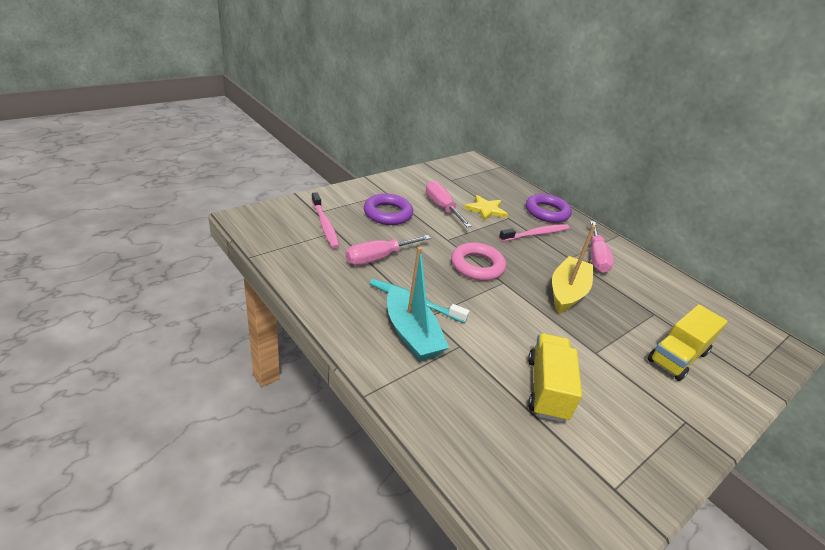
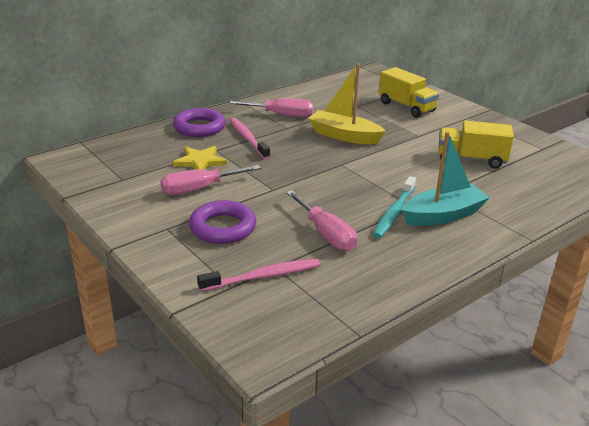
camera: 85 degrees left, 5 degrees down
pink ring [451,242,506,281] -> none

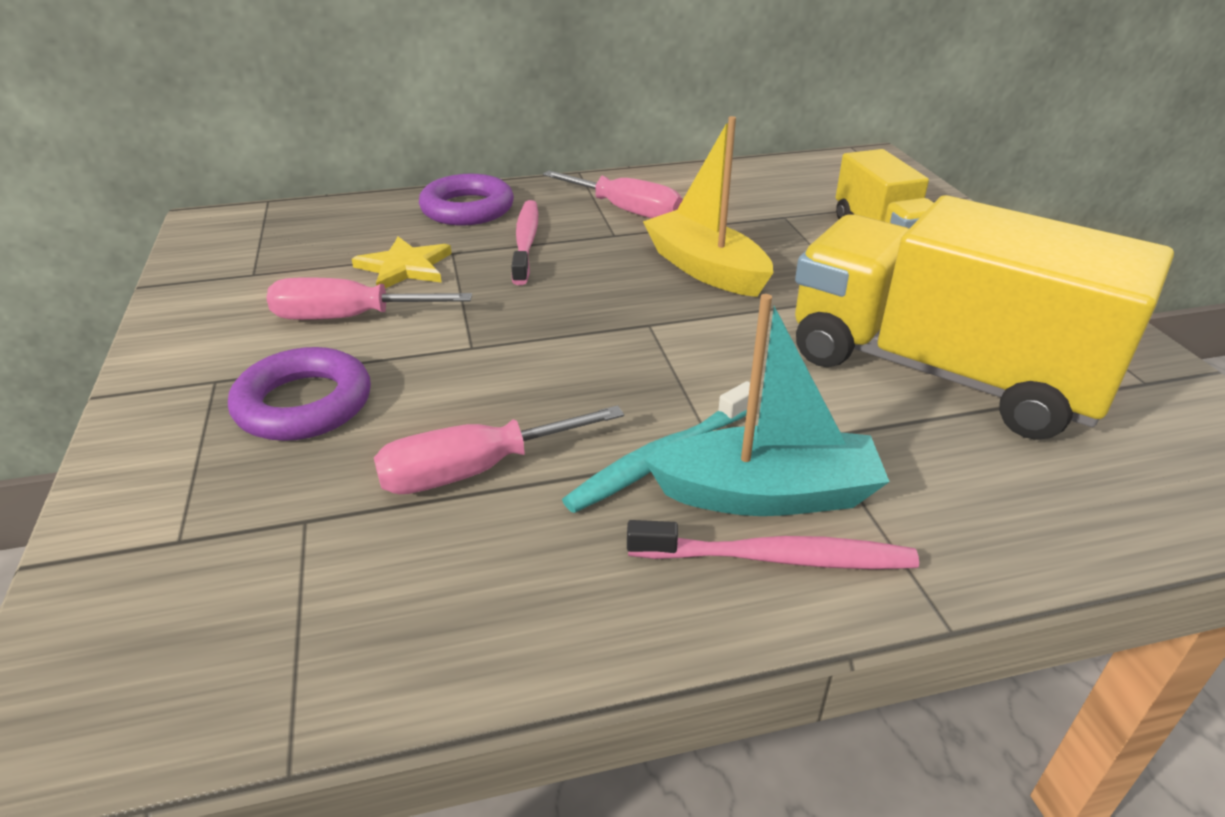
camera: 25 degrees right, 5 degrees up
pink toothbrush [197,259,320,292] -> pink toothbrush moved to [627,520,919,569]
pink screwdriver [286,190,357,251] -> pink screwdriver turned 75 degrees clockwise [374,405,624,494]
yellow truck [438,120,514,169] -> yellow truck [795,195,1174,440], size x1.87

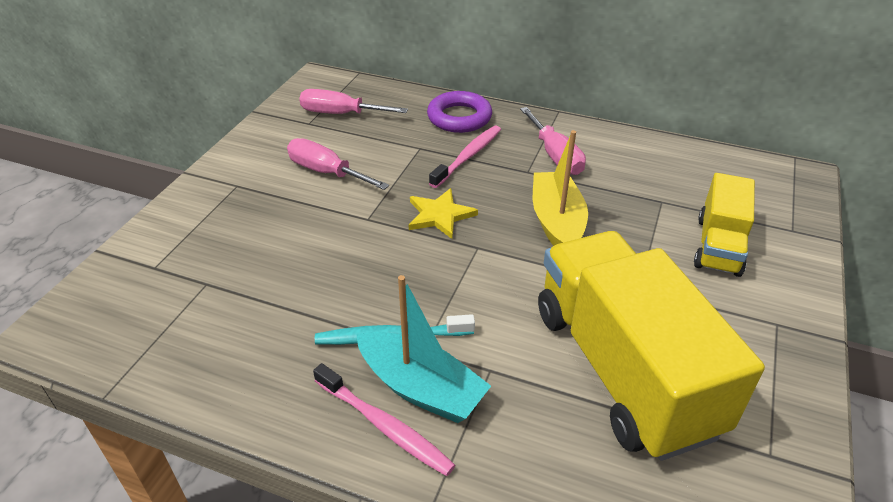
camera: 35 degrees right, 5 degrees up
purple ring [228,347,371,441] -> none
yellow star [352,237,452,288] -> yellow star moved to [409,188,478,239]
pink screwdriver [374,405,624,494] -> pink screwdriver moved to [299,89,408,114]

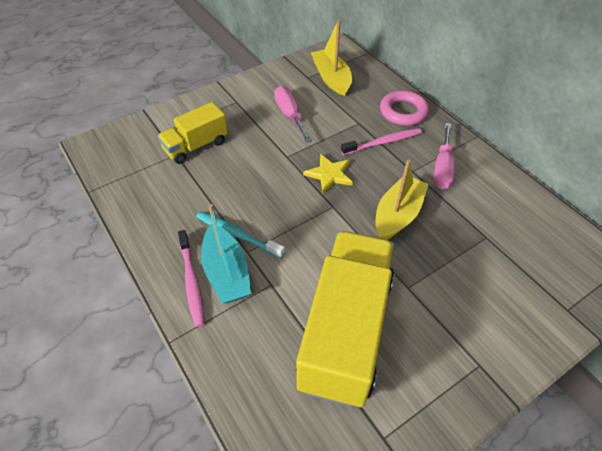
camera: 35 degrees right, 10 degrees up
pink screwdriver [299,89,408,114] -> yellow boat [311,19,352,96]
purple ring [427,91,492,133] -> pink ring [380,90,429,126]
yellow truck [694,173,755,277] -> yellow truck moved to [157,102,228,164]

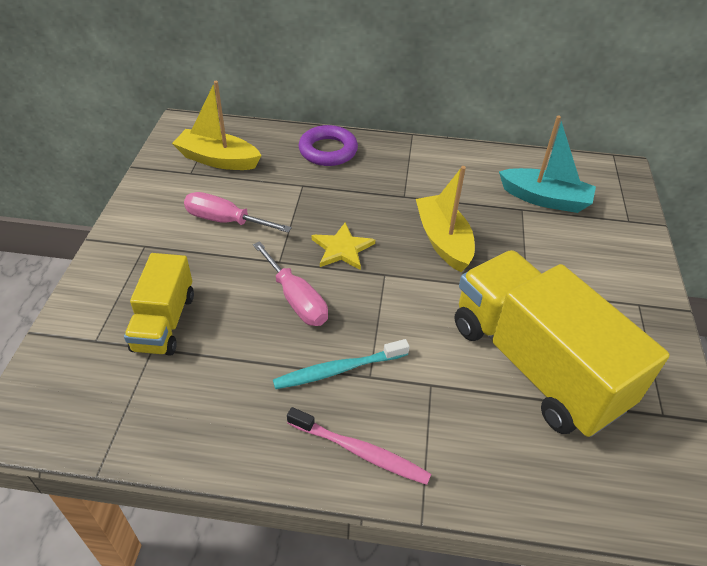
camera: 50 degrees left, 5 degrees down
turquoise boat [201,204,251,303] -> turquoise boat moved to [499,116,596,213]
pink toothbrush [341,128,422,155] -> none
pink ring [380,90,429,126] -> purple ring [298,125,358,166]
pink screwdriver [433,123,455,189] -> pink screwdriver moved to [253,241,328,326]

